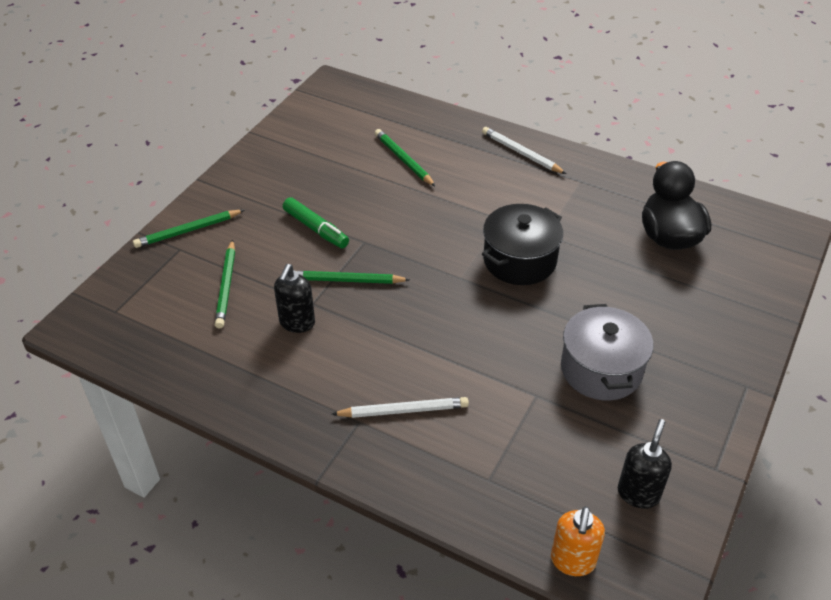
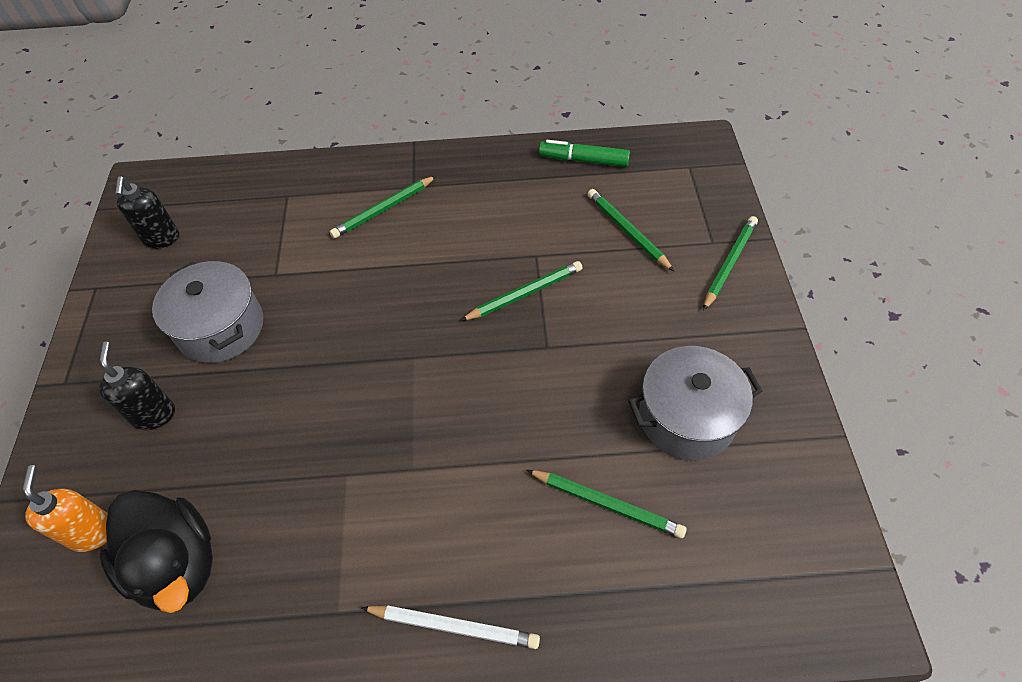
camera: 150 degrees right, 10 degrees up
black soap dispenser [274,264,315,333] -> black soap dispenser moved to [99,341,175,430]
green marker [283,197,349,248] -> green marker moved to [539,140,630,167]
white pencil [332,397,469,418] -> green pencil [330,176,436,238]
black pot [482,204,563,285] -> none
orange soap dispenser [551,506,605,576] -> orange soap dispenser moved to [23,465,108,552]
none -> grey pot [628,346,762,460]

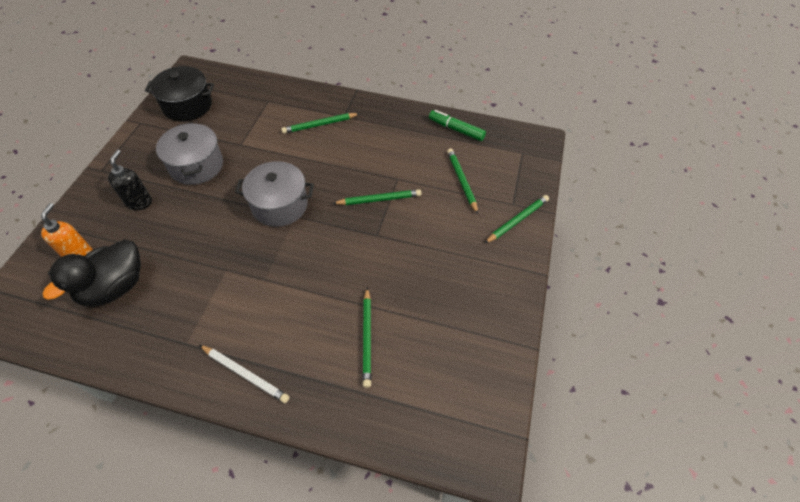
camera: 15 degrees right, 0 degrees up
black duck [99,490,213,613] -> black duck turned 60 degrees clockwise [43,239,141,307]
black soap dispenser [115,176,179,249] -> black pot [145,66,214,122]
green pencil [527,470,687,538] -> green pencil turned 45 degrees clockwise [362,287,371,388]
grey pot [628,346,762,460] -> grey pot moved to [235,161,314,227]

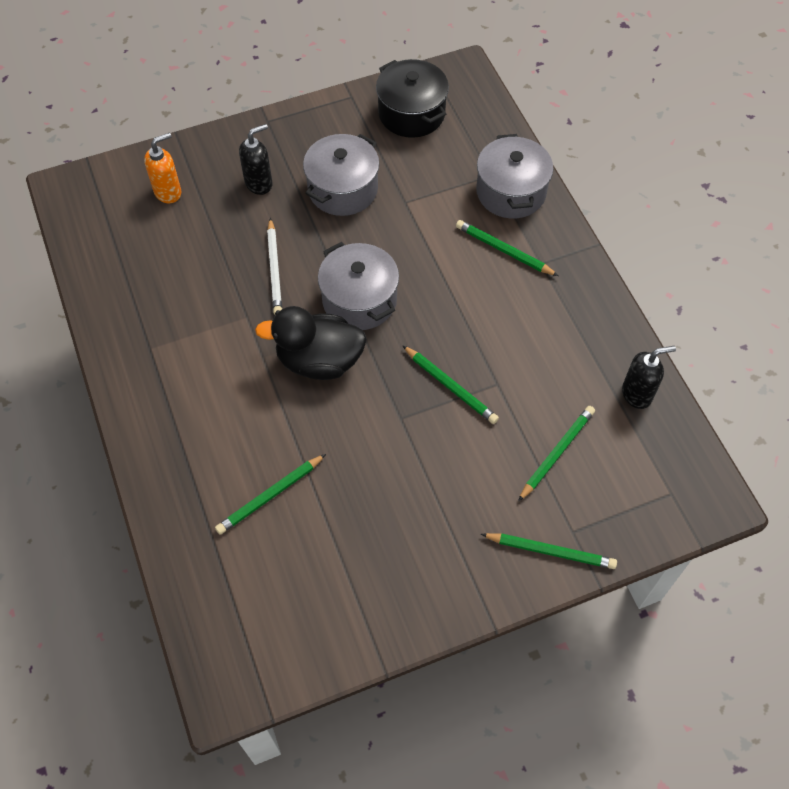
camera: 55 degrees right, 5 degrees up
black duck [43,239,141,307] -> black duck moved to [255,306,367,380]
white pencil [199,345,290,403] -> white pencil moved to [267,218,282,315]
green marker [429,110,486,141] -> black soap dispenser [622,346,676,409]
none -> grey pot [476,134,553,219]

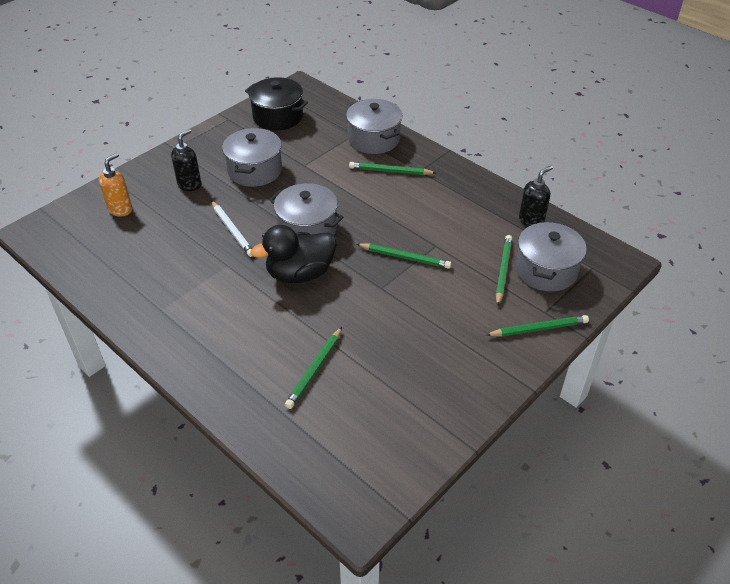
camera: 25 degrees left, 15 degrees down
none -> grey pot [515,221,587,292]

